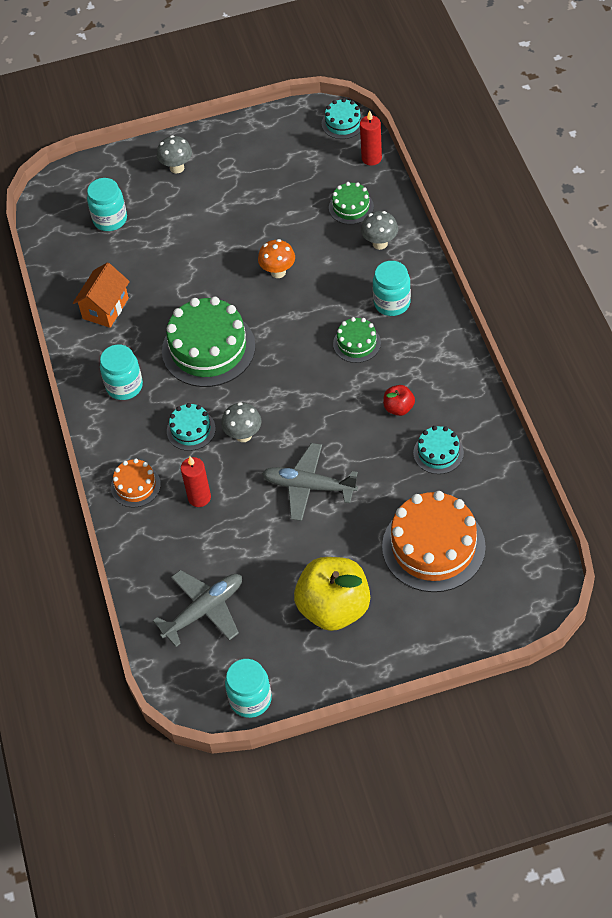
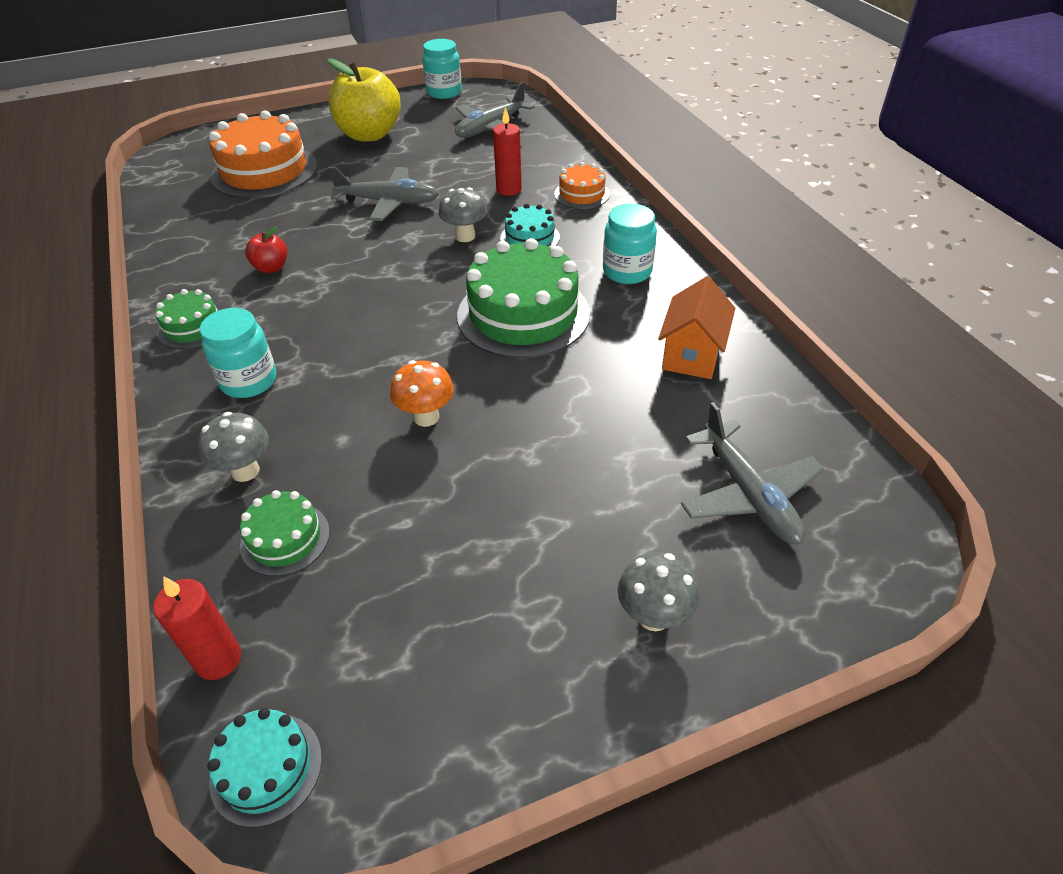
camera: 170 degrees right, 10 degrees down
turquoise jar [87,178,127,231] -> grey plane [681,402,824,545]
green cake [333,317,381,363] -> green cake moved to [155,289,220,349]
turquoise cake [413,426,464,474] -> none

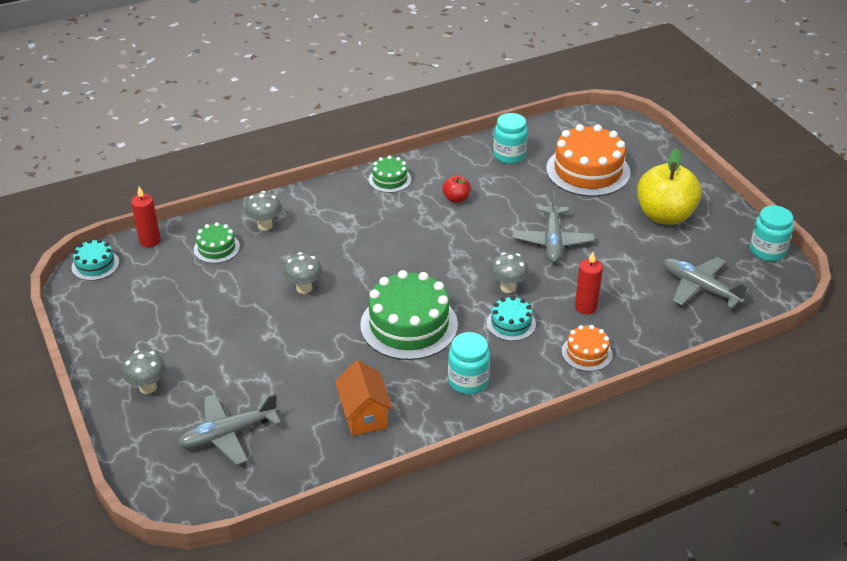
camera: 85 degrees right, 5 degrees down
turquoise jar [200,308,276,398] -> turquoise jar moved to [493,113,528,164]
orange mushroom [390,360,454,427] -> grey mushroom [283,252,322,294]
orange house [658,276,735,379] -> orange house turned 60 degrees clockwise [335,360,393,436]

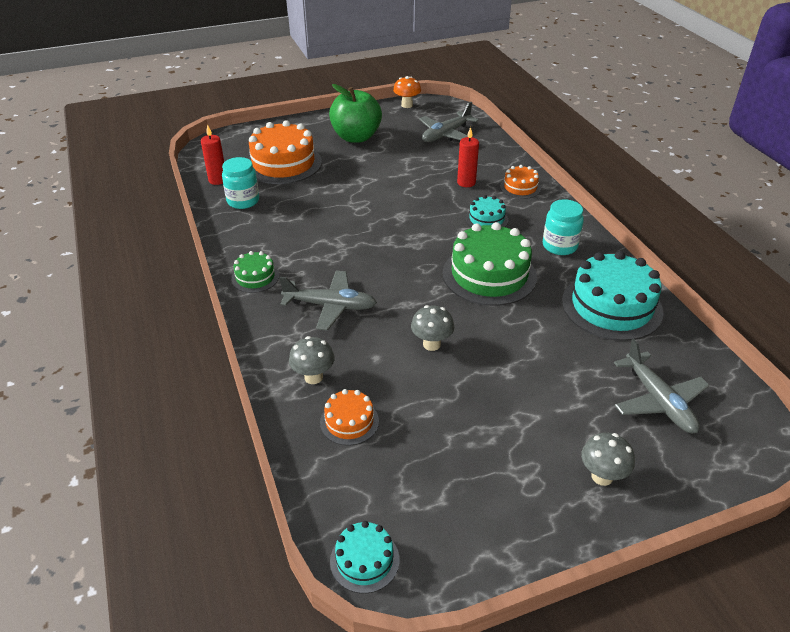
camera: 85 degrees left, 0 degrees up
red candle [131,186,161,247] -> red candle moved to [201,124,224,185]
green cake [194,222,240,263] -> orange cake [320,389,379,446]
orange house [335,360,393,436] -> turquoise cake [562,251,663,341]
red apple [443,175,471,203] -> none
grey mushroom [490,252,529,293] -> none
grey plane [512,191,595,263] -> grey plane moved to [279,270,377,331]
yellow apple [637,148,702,225] -> green apple [329,84,382,143]
turquoise jar [750,205,793,261] -> orange mushroom [393,76,421,108]

